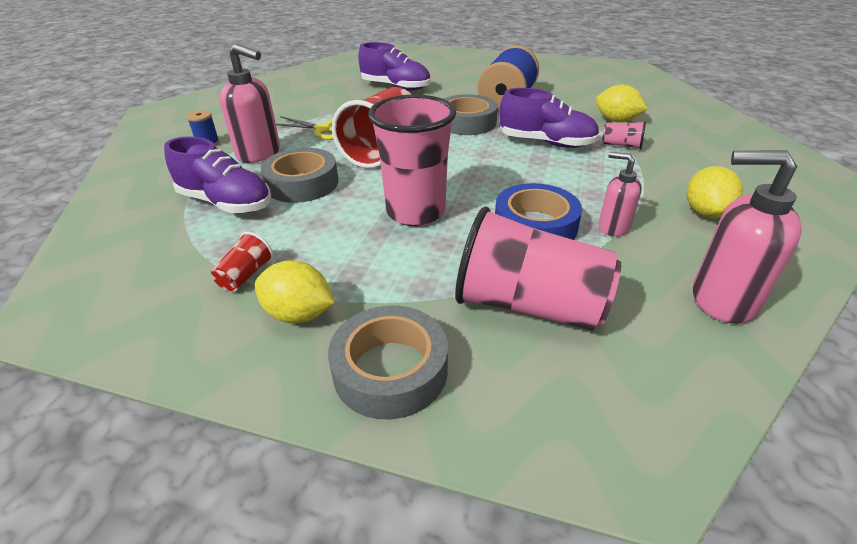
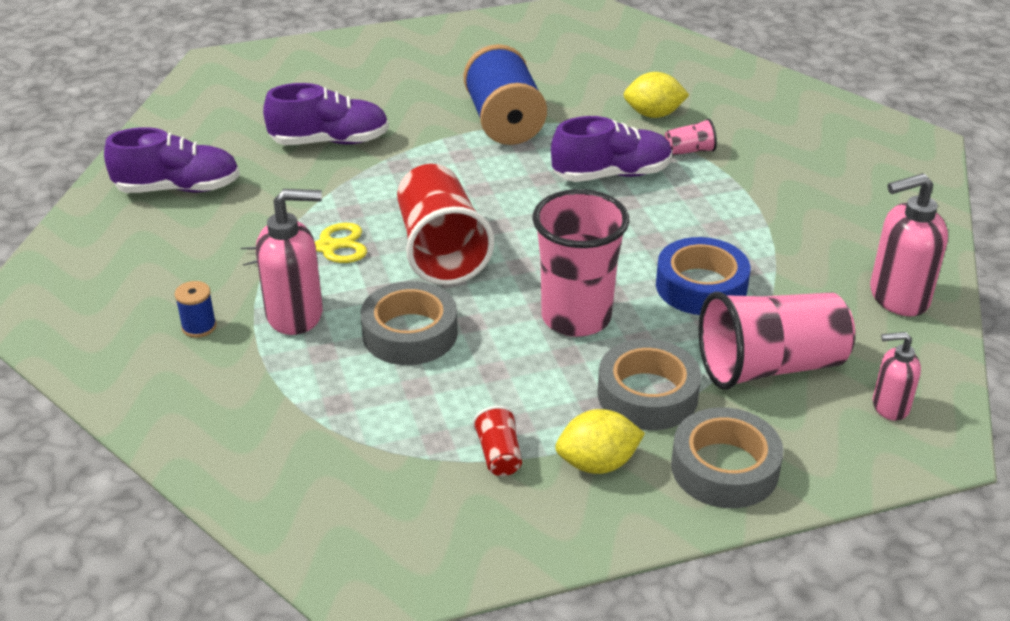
camera: 35 degrees left, 0 degrees up
purple shoe [164,136,271,213] -> purple shoe moved to [104,127,240,193]
grey tape [444,94,498,135] -> grey tape moved to [597,339,701,430]
pink soap dispenser [599,152,642,236] -> pink soap dispenser moved to [873,332,921,421]
yellow lemon [687,166,743,218] -> none

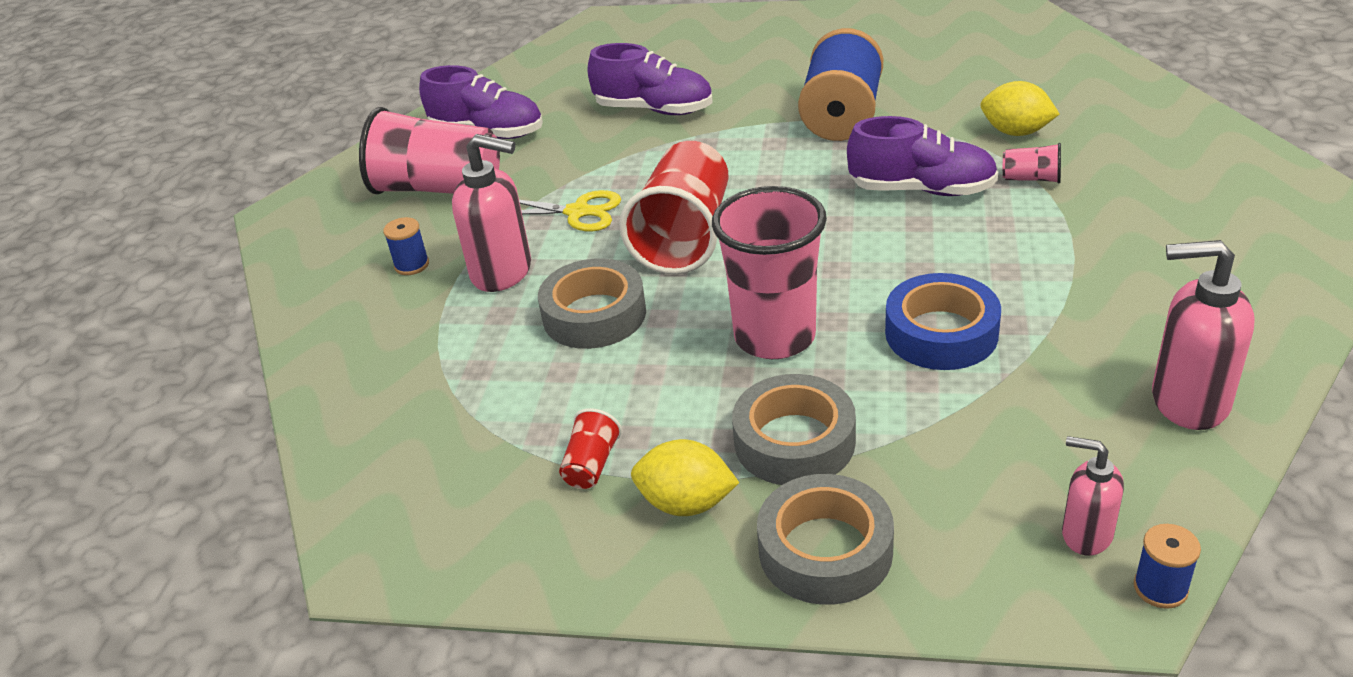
camera: 30 degrees right, 0 degrees up
pink cup [699,292,855,390] -> pink cup moved to [359,107,500,194]
none -> blue spool [1134,524,1201,609]

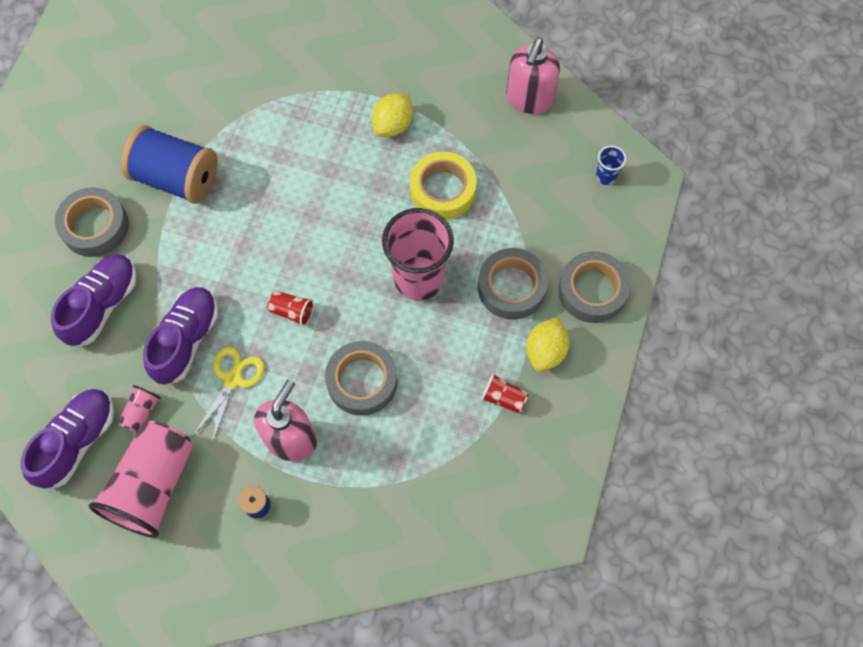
camera: 85 degrees left, 30 degrees up
red cup [619,141,729,274] -> red cup [268,291,314,327], size x0.43
purple shoe [847,116,998,196] -> purple shoe moved to [143,287,218,385]
blue tape [885,273,1001,370] -> yellow tape [410,152,477,220]
yellow lemon [980,81,1060,136] -> yellow lemon moved to [372,94,413,137]
pink cup [1003,143,1061,184] -> pink cup moved to [118,385,161,433]
pink soap dispenser [1062,436,1124,556] -> blue cup [596,146,626,185]
blue spool [1134,524,1201,609] -> none
none -> grey tape [55,187,129,257]

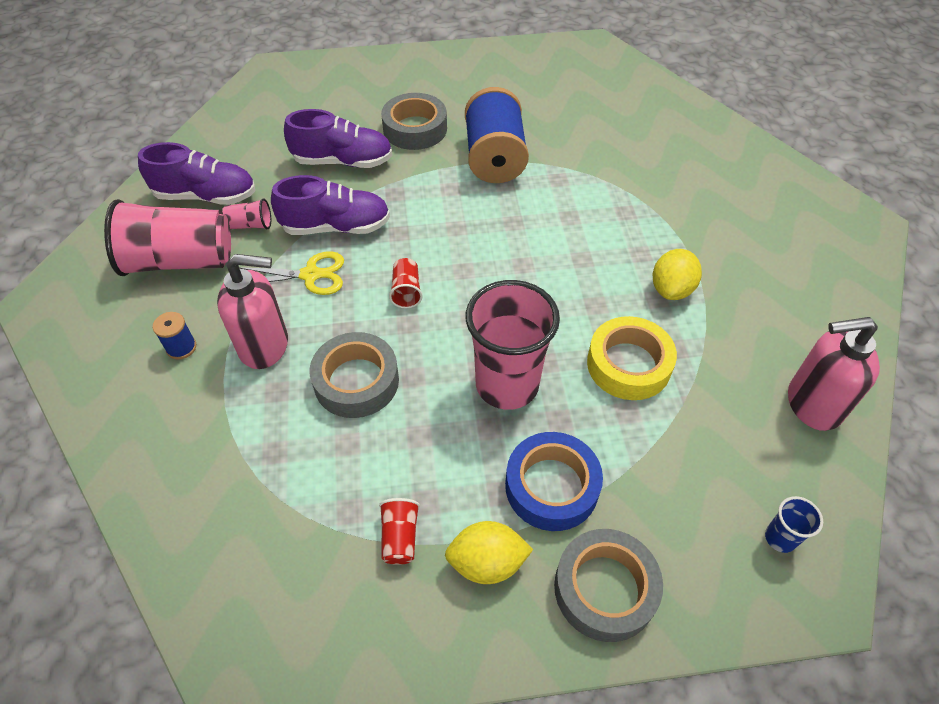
camera: 65 degrees right, 15 degrees down
yellow lemon [372,94,413,137] -> yellow lemon turned 75 degrees counterclockwise [653,249,702,300]
grey tape [478,248,548,319] -> blue tape [505,432,603,531]

